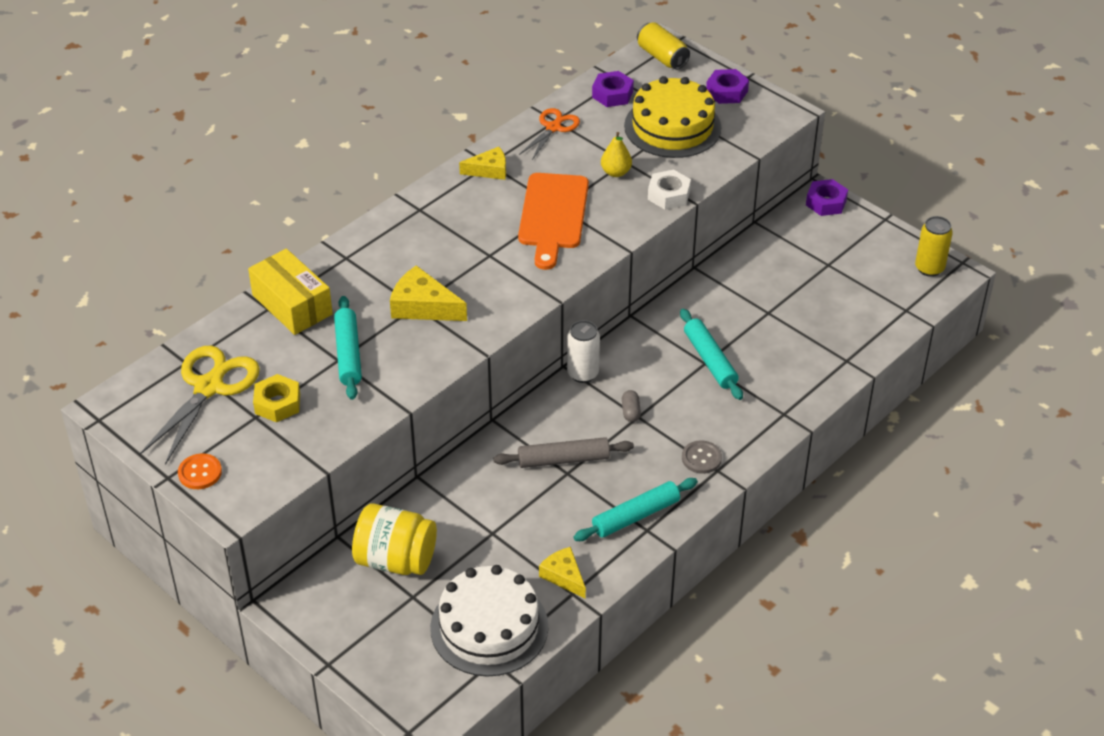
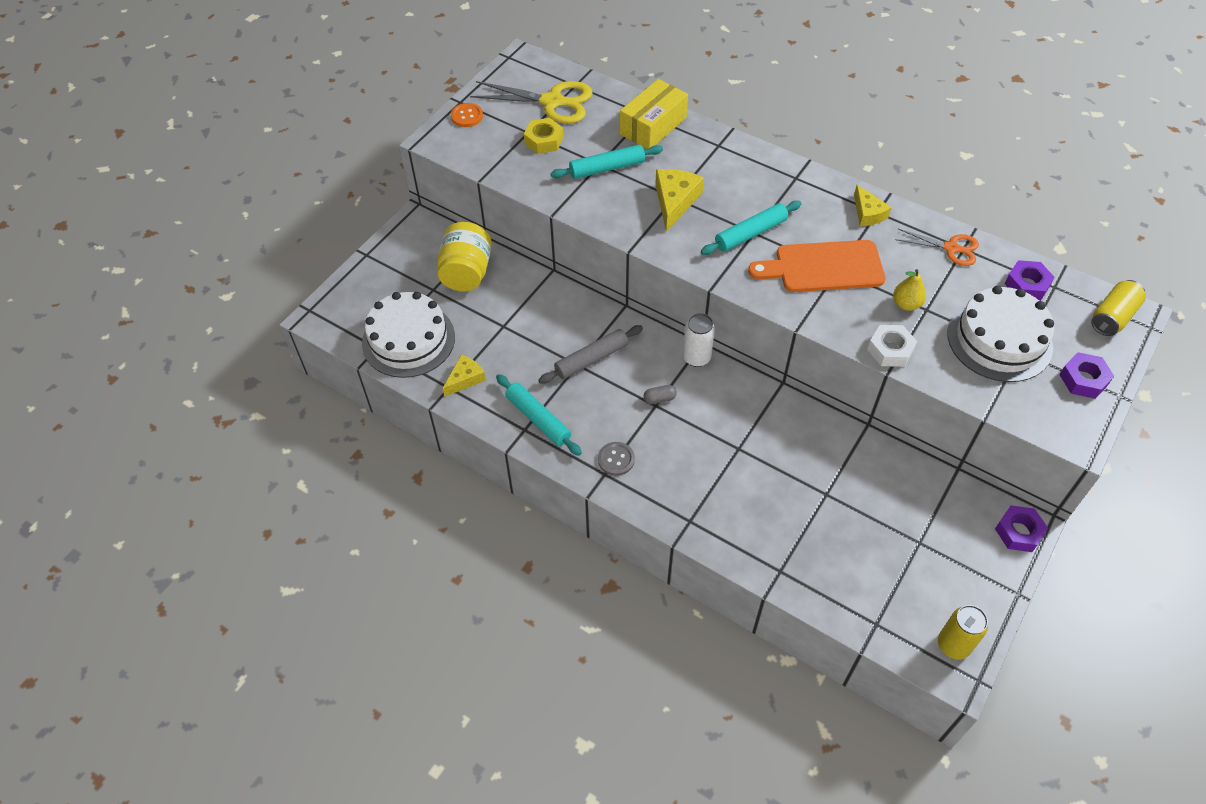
camera: 80 degrees right, 10 degrees up
grey rolling pin [493,437,634,468] -> grey rolling pin turned 75 degrees clockwise [538,325,643,384]
yellow cake [624,76,721,158] -> white cake [947,286,1054,382]
turquoise rolling pin [680,309,743,400] -> turquoise rolling pin moved to [701,201,802,255]

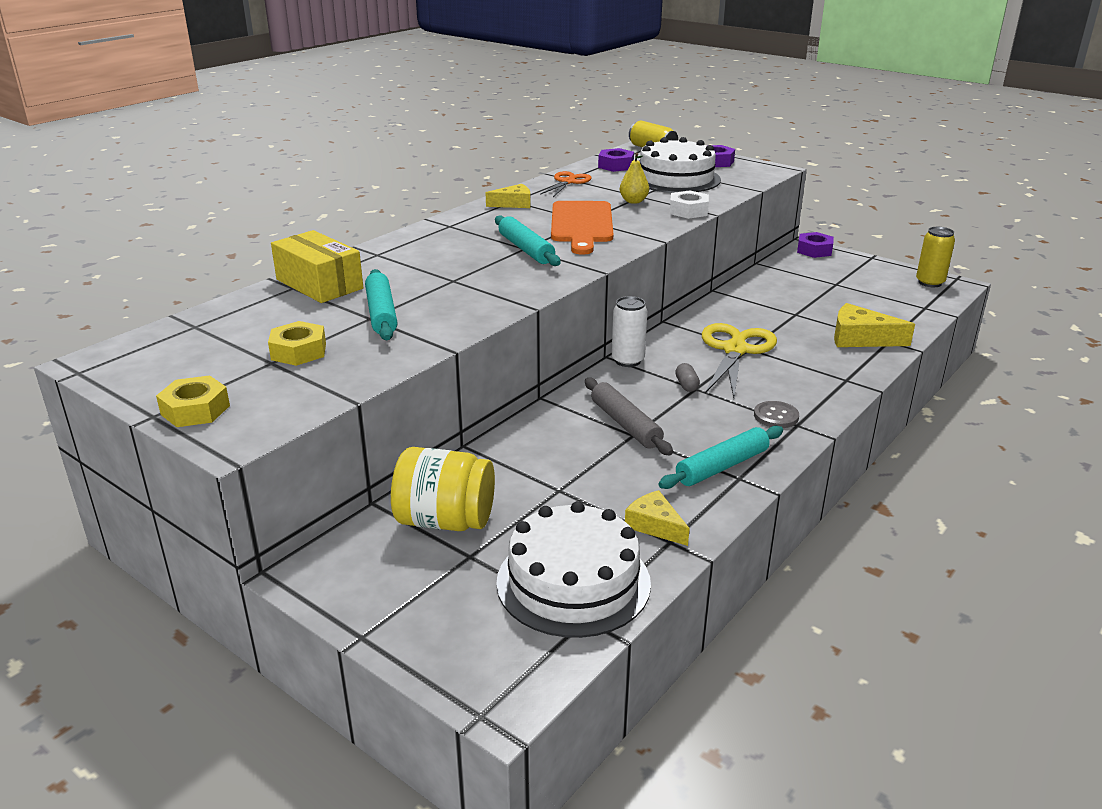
camera: 85 degrees left, 25 degrees down
orange button [451,103,483,127] -> yellow nut [156,375,230,427]
yellow scissors [470,81,593,124] -> yellow scissors moved to [702,323,777,398]
yellow cheese [655,169,704,232] -> yellow cheese moved to [834,303,915,347]

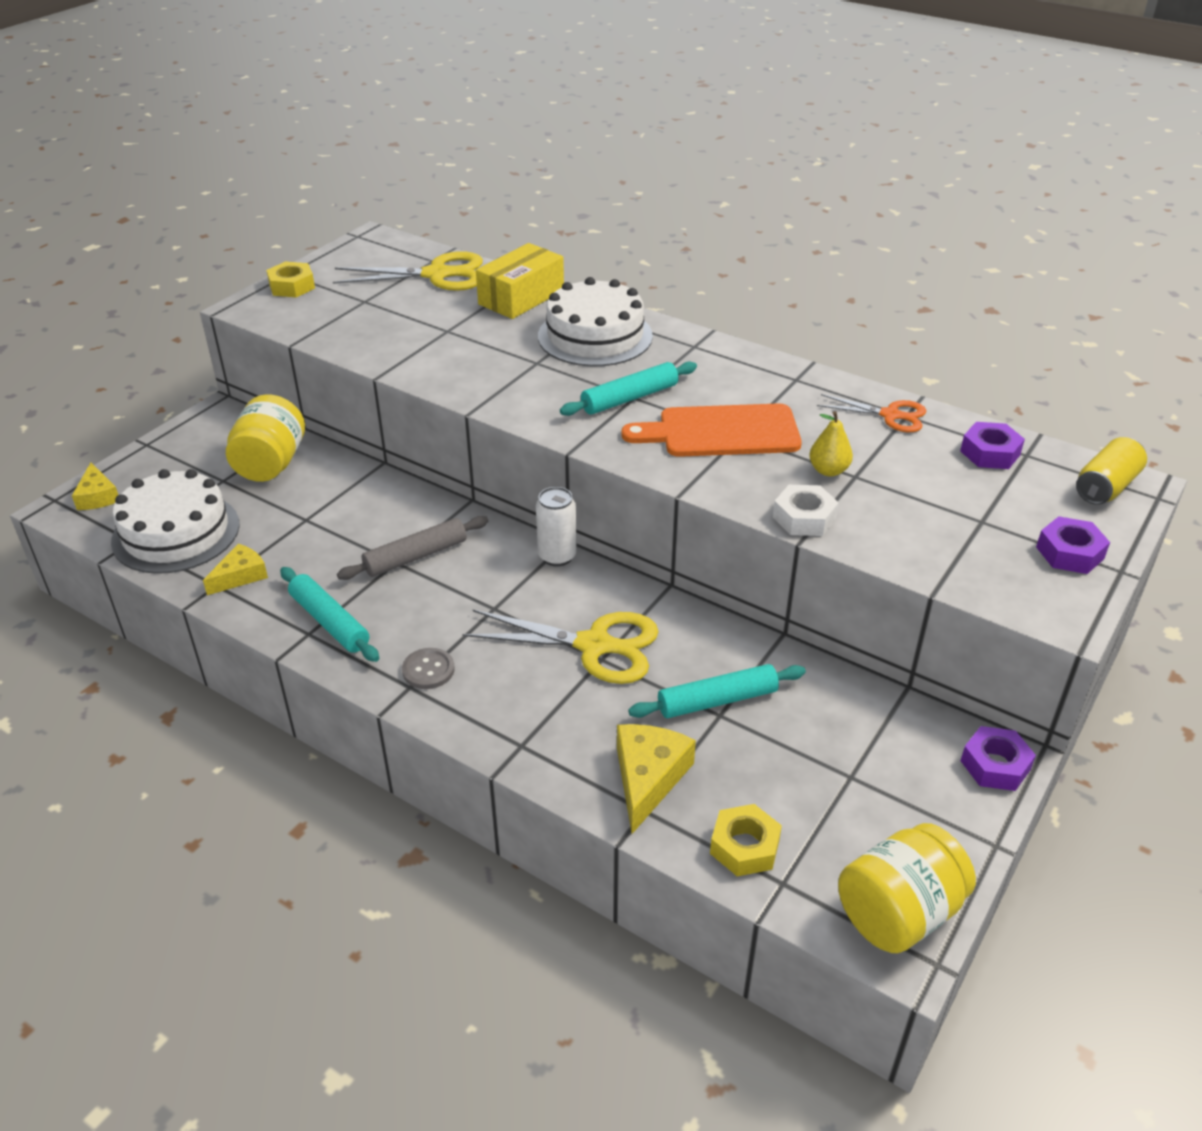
camera: 85 degrees right, 10 degrees up
yellow nut [268,321,326,366] -> yellow nut moved to [710,804,782,876]
turquoise rolling pin [365,269,397,340] -> turquoise rolling pin moved to [628,664,806,718]
yellow cheese [486,184,531,208] -> yellow cheese moved to [72,463,118,510]
white cake [640,137,721,193] -> white cake moved to [538,277,653,366]
grey capsule [675,363,700,392] -> none
yellow can [916,227,955,287] -> yellow jar [838,823,976,953]
none -> yellow scissors [333,251,483,291]

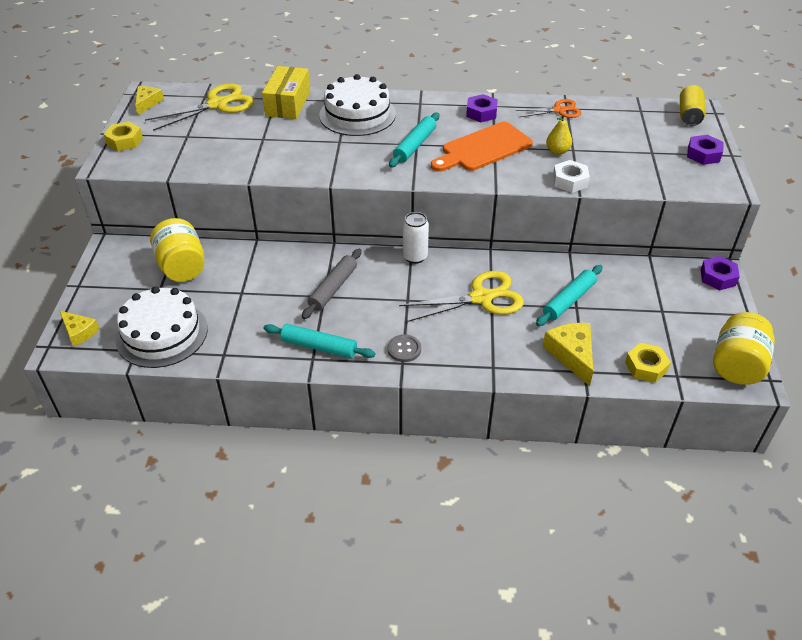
camera: 30 degrees left, 5 degrees up
yellow cheese [203,544,268,595] -> yellow cheese moved to [135,86,164,115]
purple nut [960,422,1025,469] -> purple nut moved to [466,94,498,122]

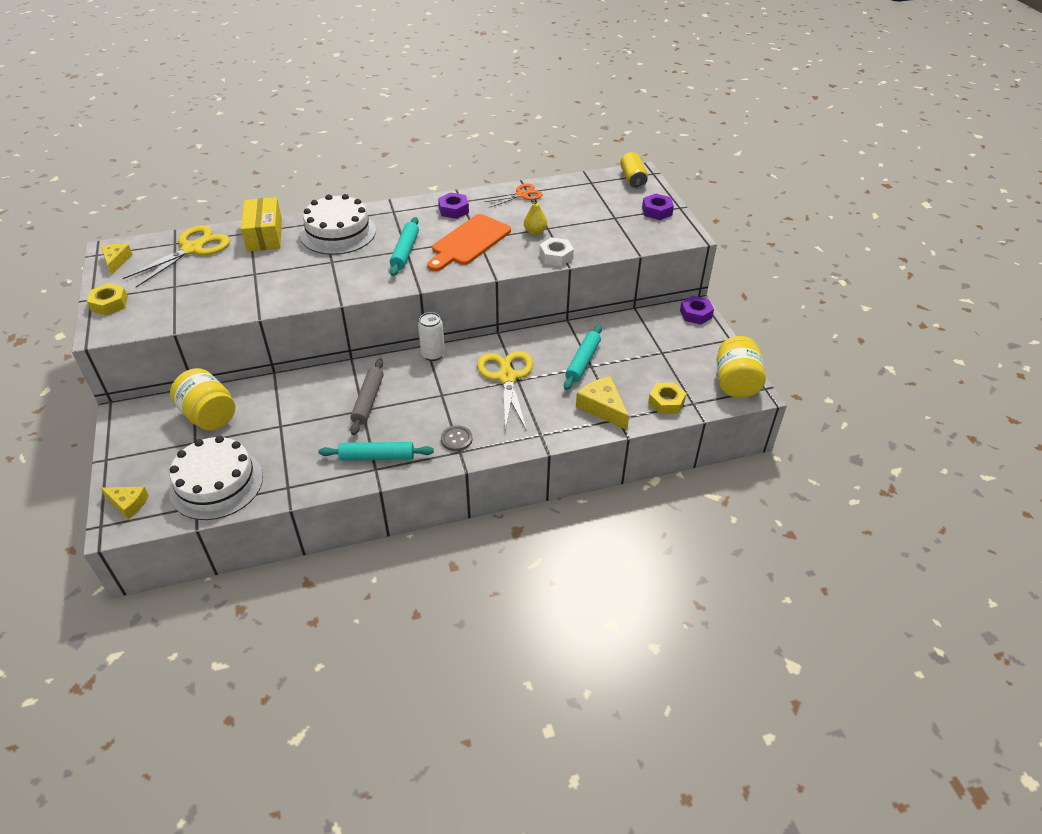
camera: 20 degrees left, 0 degrees up
yellow scissors [399,271,524,322] -> yellow scissors turned 60 degrees counterclockwise [477,351,533,432]

